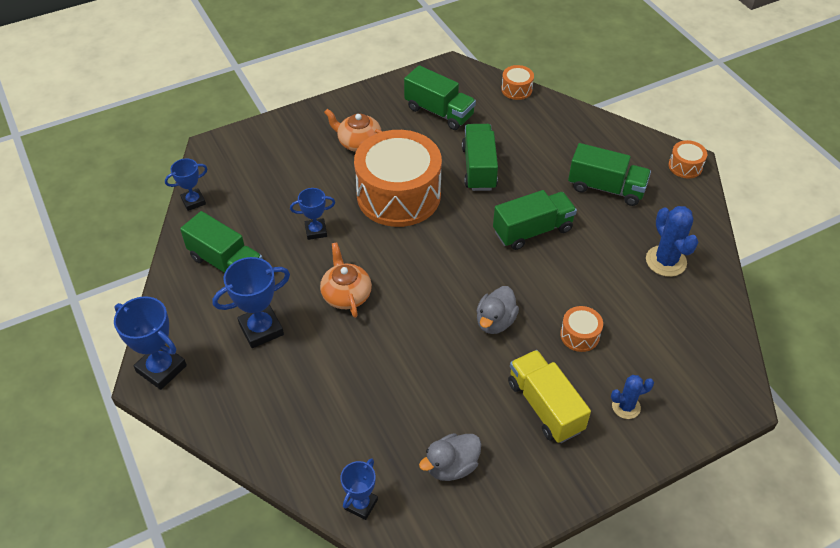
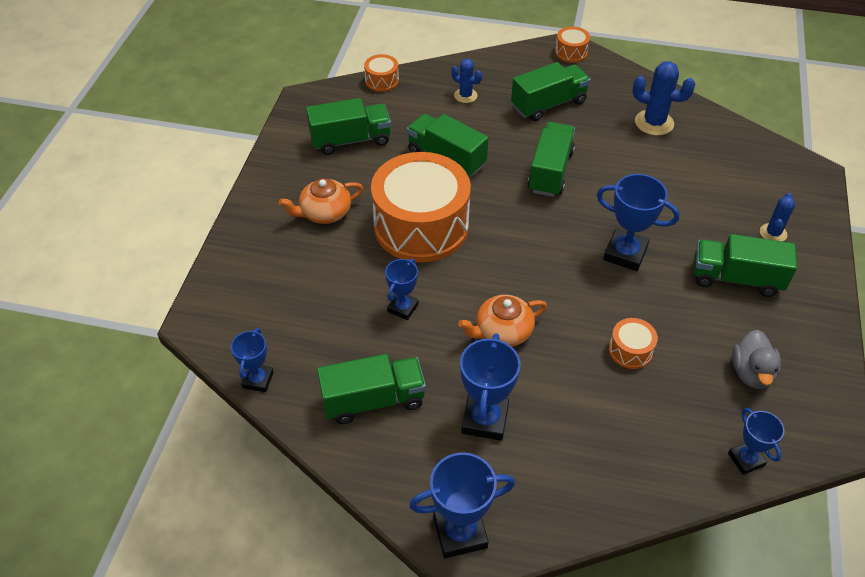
camera: 50 degrees left, 0 degrees up
orange teapot [320,242,372,318] -> orange teapot turned 45 degrees counterclockwise [458,295,547,347]
grey duck [476,286,519,334] -> blue trophy [597,174,680,271]
yellow truck [508,350,591,443] -> green truck [694,234,797,297]
orange drum [560,306,603,352] -> orange drum moved to [609,318,658,369]
none -> blue cactus [452,59,482,103]

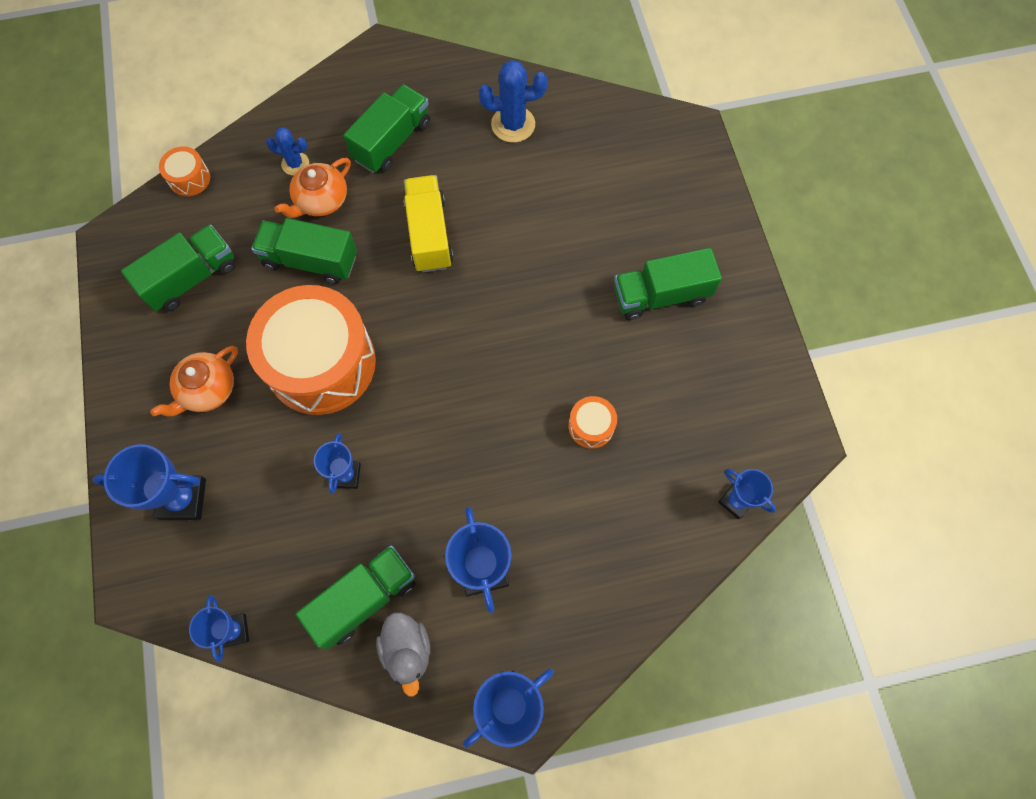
camera: 25 degrees left, 20 degrees up
orange teapot [458,295,547,347] -> orange teapot moved to [274,158,351,218]
green truck [527,122,575,197] -> yellow truck [403,175,453,273]
orange drum [555,26,590,63] -> none
blue trophy [597,174,680,271] -> blue trophy moved to [93,444,206,520]
grey duck [732,330,781,389] -> grey duck moved to [376,613,430,697]
blue cactus [760,193,795,242] -> none

